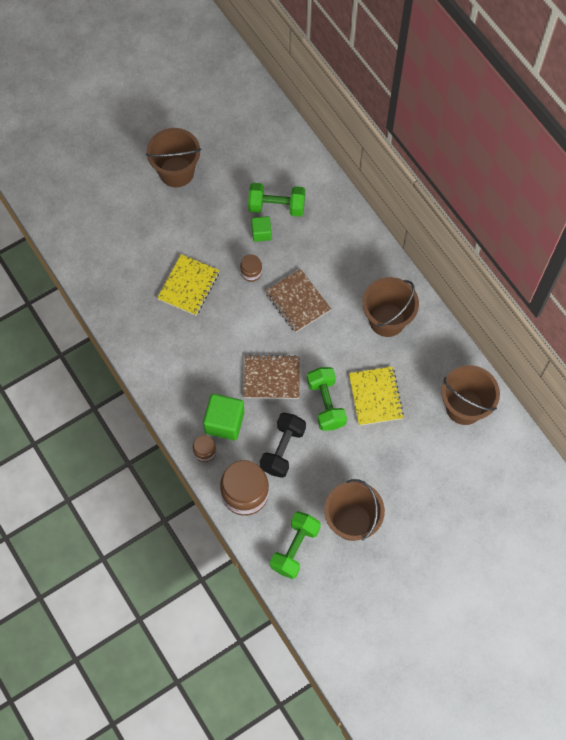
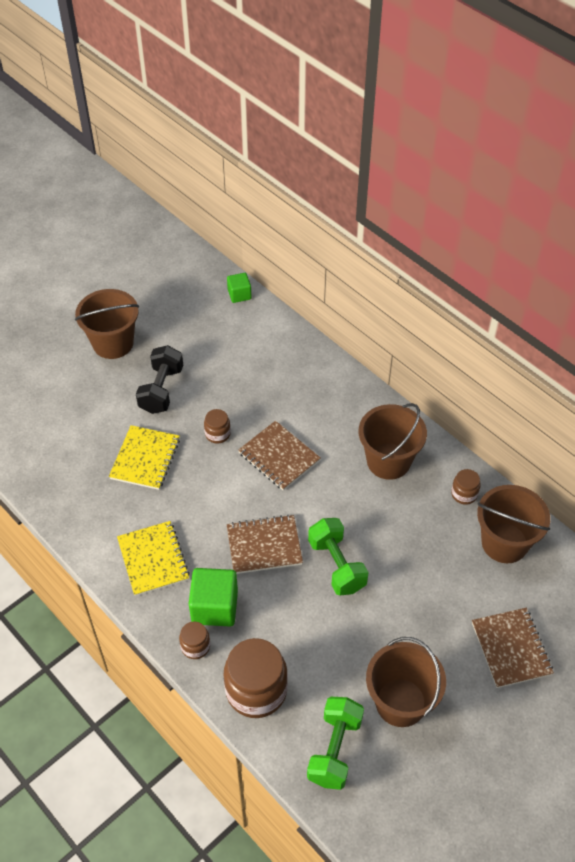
camera: 10 degrees left, 15 degrees down
green dumbbell [248,183,305,217] -> none
green cube [251,216,272,242] -> green cube moved to [227,273,252,303]
black dumbbell [260,413,306,478] -> black dumbbell moved to [136,345,183,414]
yellow notebook [349,367,404,426] -> yellow notebook moved to [117,521,190,596]
none -> brown jar [451,469,481,505]
none -> brown notebook [472,608,554,688]

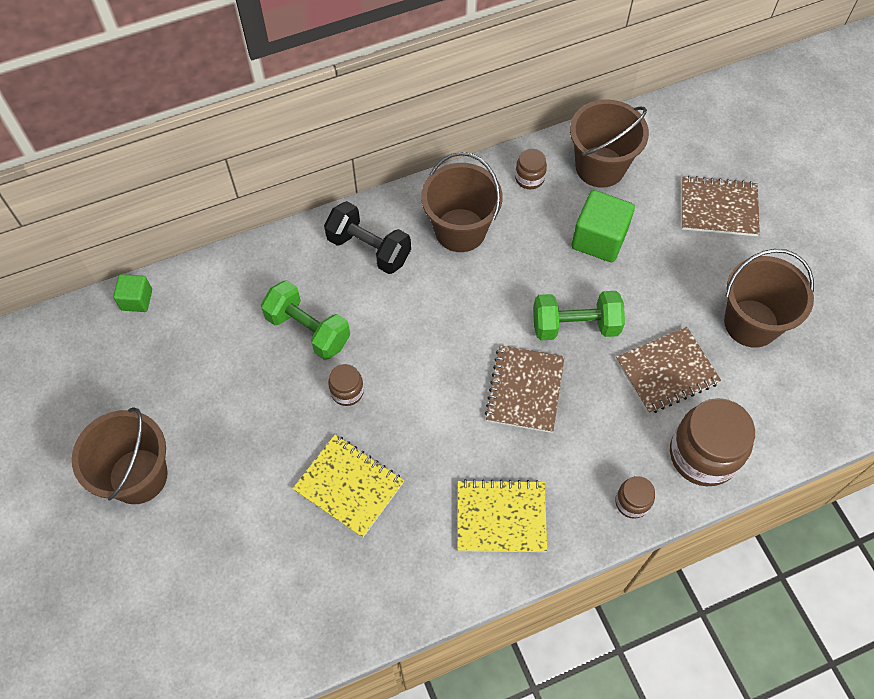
camera: 70 degrees left, 10 degrees up
black dumbbell [136,345,183,414] -> black dumbbell moved to [324,201,411,274]
green cube [189,568,238,627] -> green cube moved to [571,190,635,262]
brown notebook [238,421,321,491] -> brown notebook moved to [616,327,721,414]
green dumbbell [307,697,364,790] -> green dumbbell moved to [261,280,350,360]

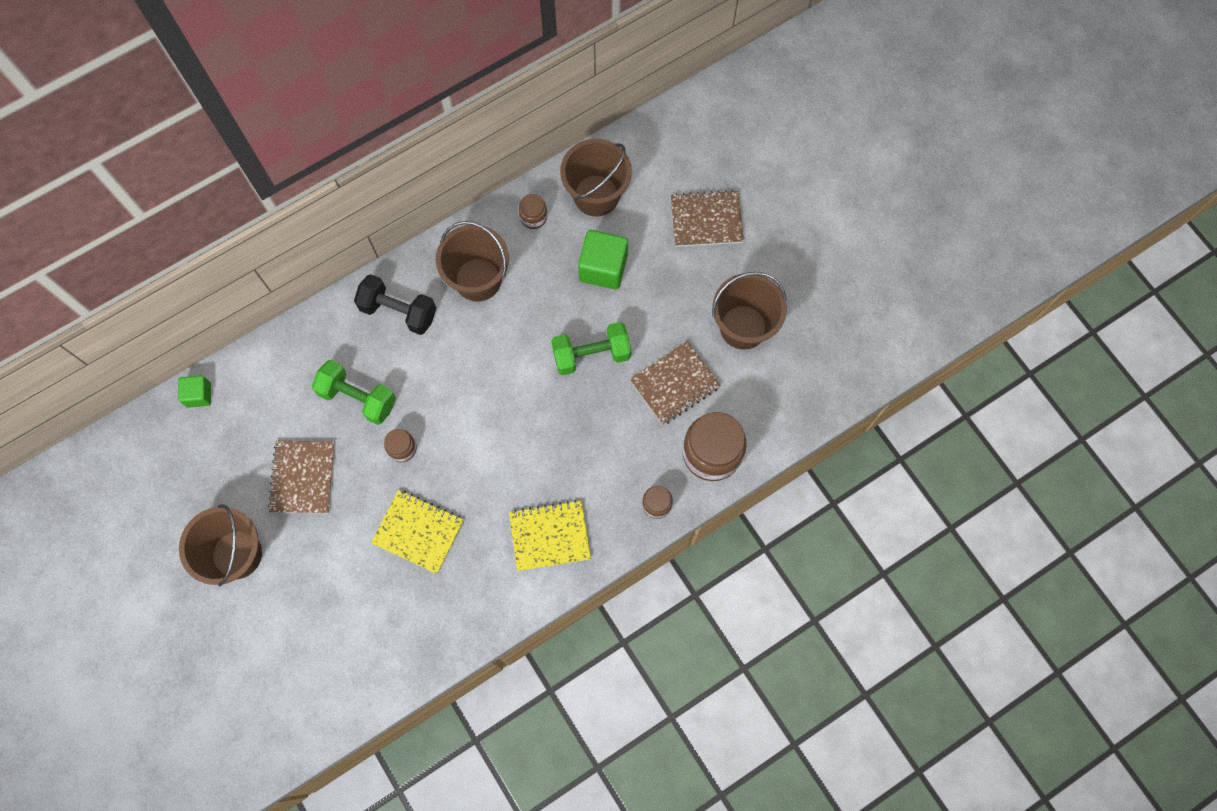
camera: 10 degrees left, 10 degrees up
brown notebook [485,345,565,433] -> brown notebook moved to [268,441,335,513]

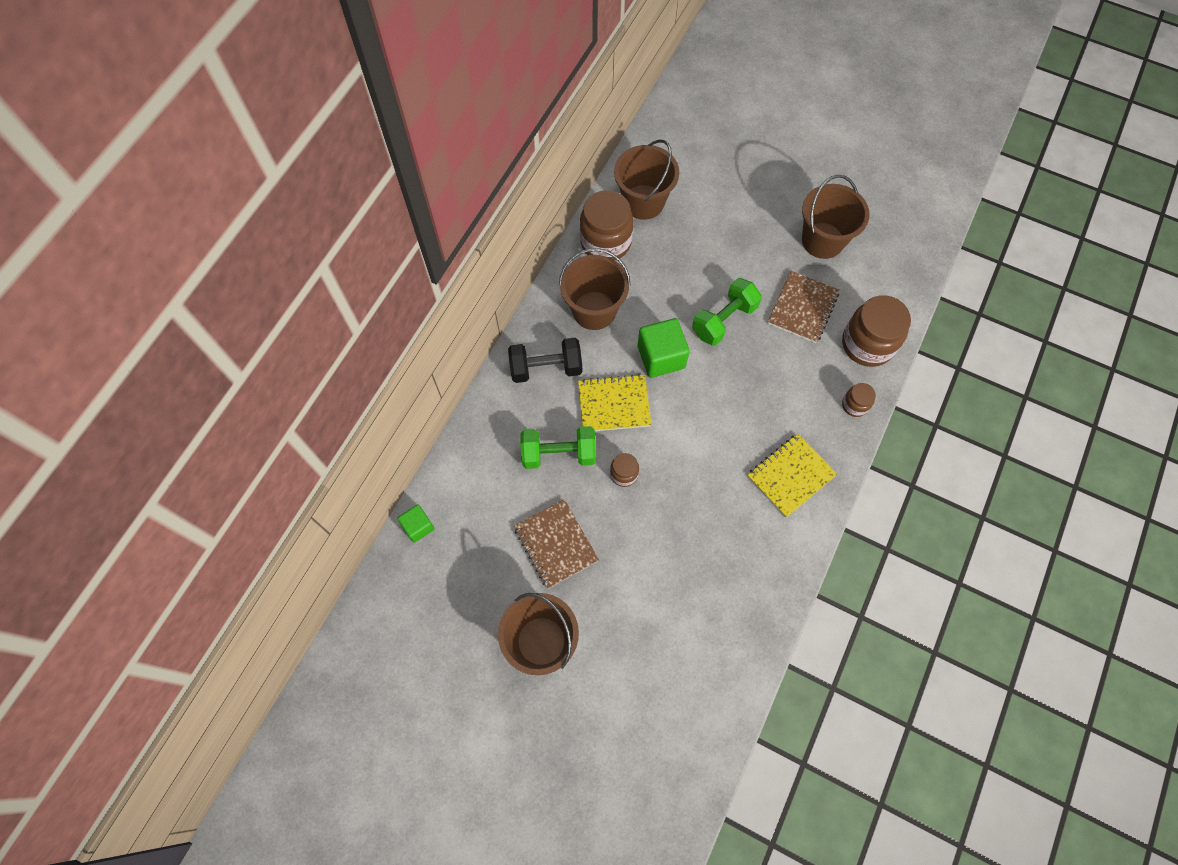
camera: 30 degrees left, 5 degrees down
yellow notebook [371,490,464,574] -> yellow notebook moved to [578,374,651,431]
brown jar [519,194,547,229] -> brown jar [580,190,633,261], size x2.04
green cube [578,230,628,290] -> green cube moved to [638,318,690,378]
brown notebook [671,190,744,247] -> none

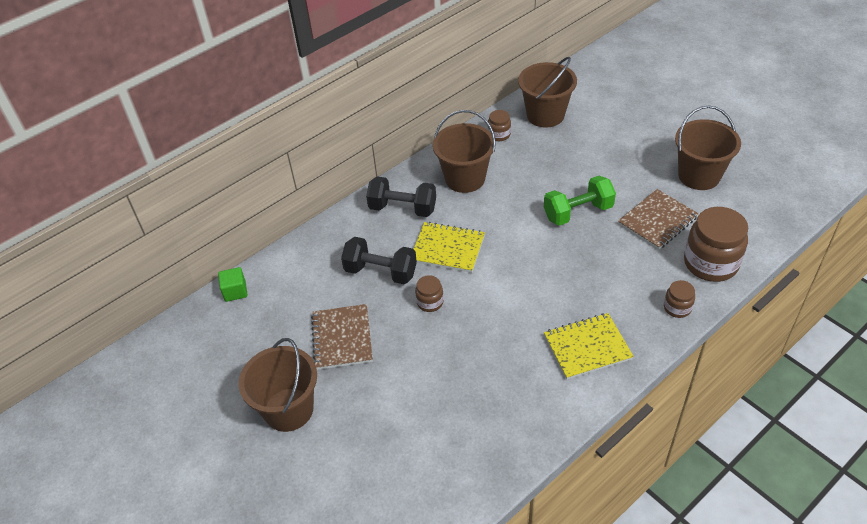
camera: 25 degrees right, 20 degrees down
green dumbbell [520,426,596,469] -> black dumbbell [341,237,417,284]
brown jar [580,190,633,261] -> brown jar [488,110,511,141], size x0.49
green cube [638,318,690,378] -> none

